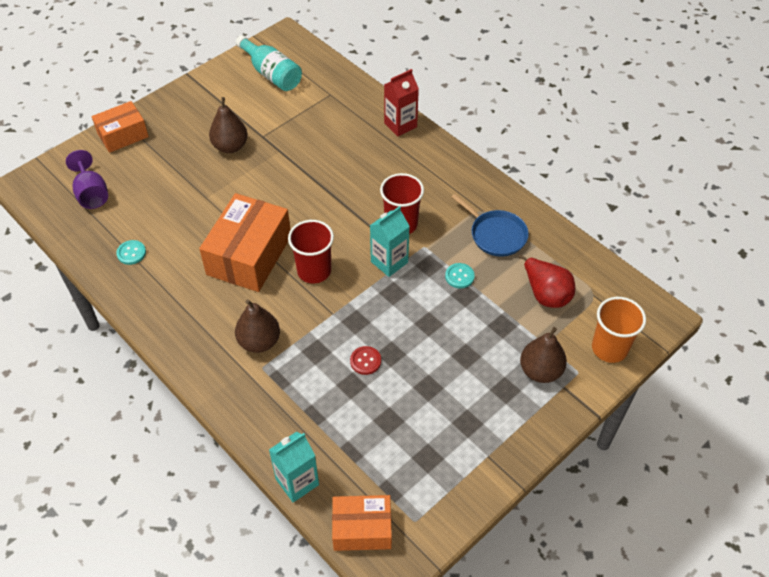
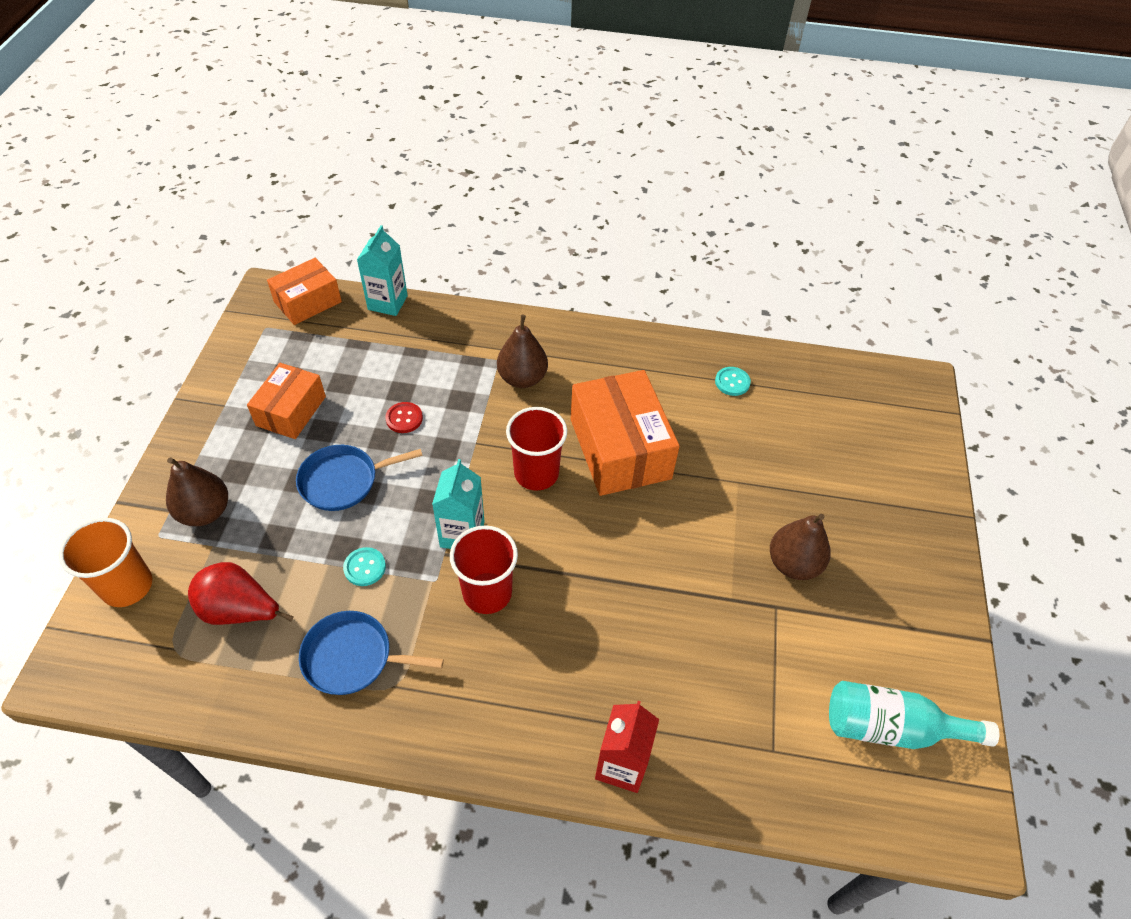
camera: 140 degrees right, 0 degrees up
purple goblet [66,150,108,209] -> none
orange box [92,101,149,153] -> orange box moved to [247,363,326,439]
none -> blue pan [296,445,423,511]

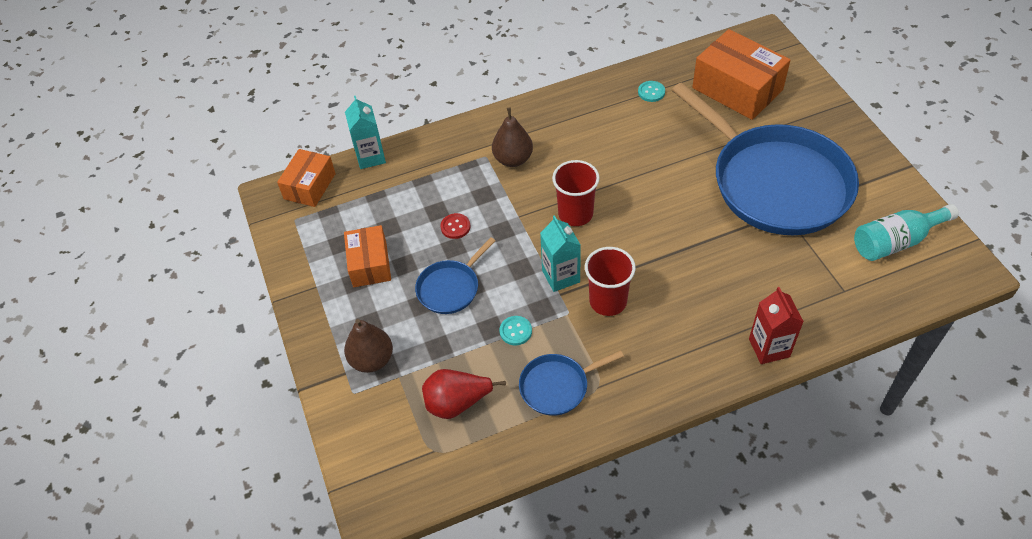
camera: 25 degrees left, 0 degrees up
orange cup [59,518,152,607] -> none
orange box [571,370,680,496] -> orange box moved to [692,29,791,120]
brown pear [770,514,831,580] -> blue pan [672,82,859,235]

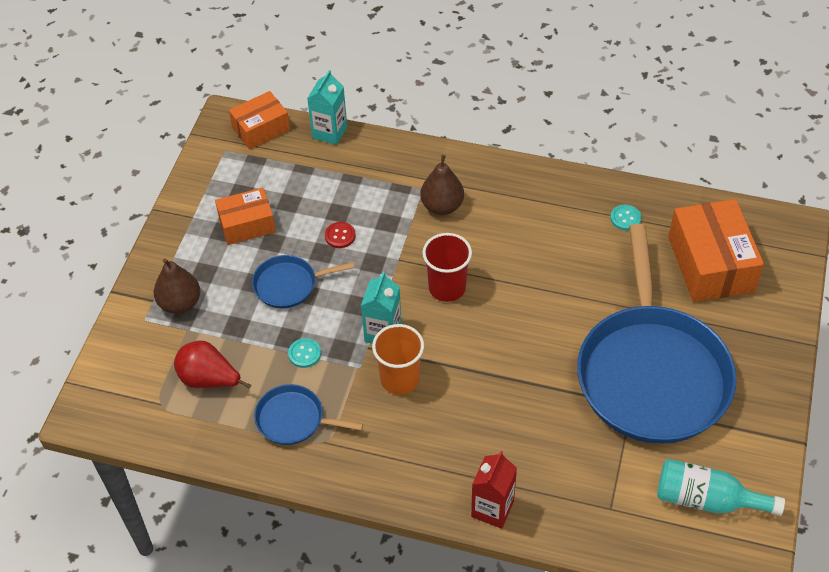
camera: 35 degrees right, 0 degrees up
orange box [344,225,391,287] -> orange box turned 45 degrees clockwise [215,187,276,245]
red cup [585,247,636,316] -> orange cup [372,324,424,395]

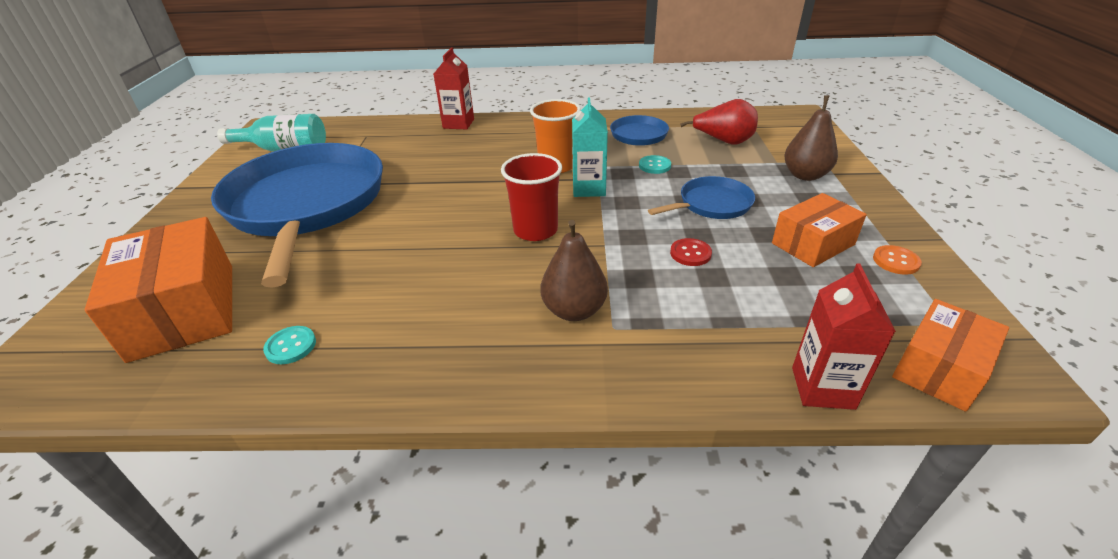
camera: 165 degrees right, 15 degrees down
turquoise carton [307,70,347,145] -> red carton [792,263,896,410]
none -> orange button [873,245,922,275]

